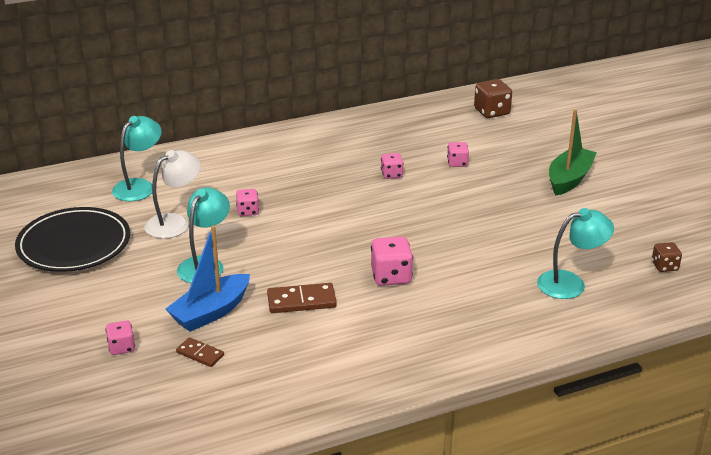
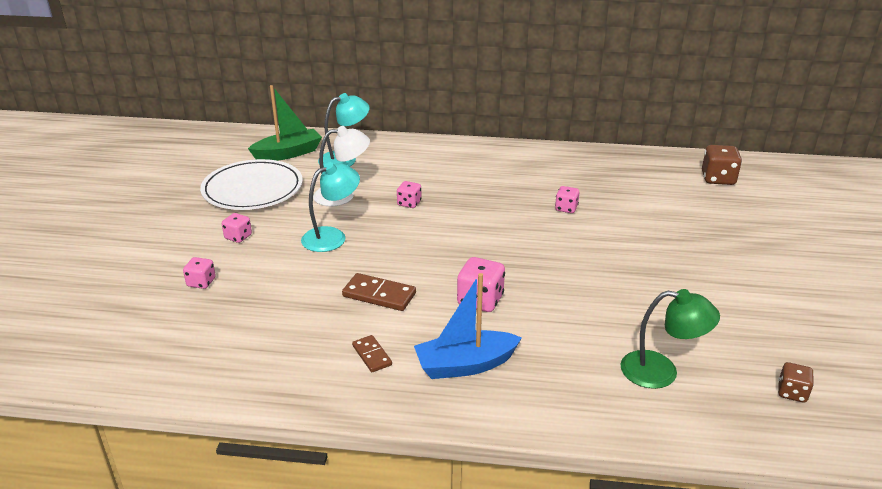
camera: 30 degrees right, 0 degrees up
black plate [15,207,130,272] -> white plate [200,159,303,210]
blue boat [166,225,250,332] -> blue boat moved to [414,273,522,379]
brown domino [176,337,224,367] -> brown domino moved to [352,335,392,372]
pink dice [447,142,469,167] -> pink dice moved to [222,213,252,243]
turquoise lamp [537,208,614,299] -> green lamp [621,289,720,389]
green boat [549,109,597,196] -> green boat moved to [248,85,322,161]

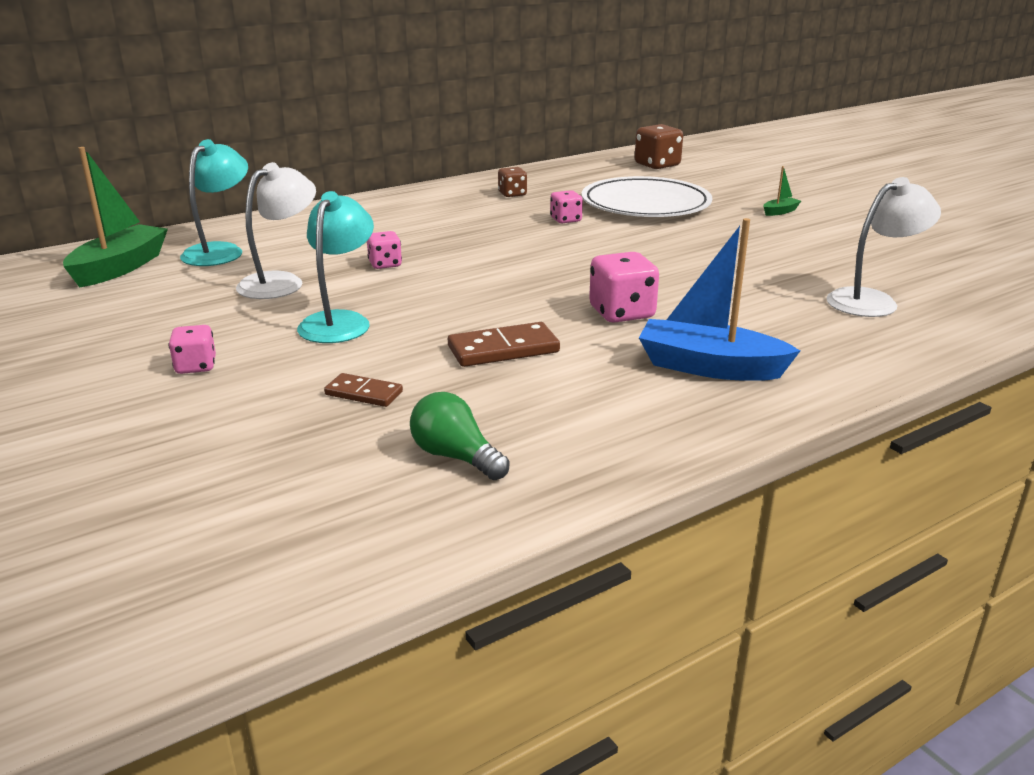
camera: 40 degrees left, 5 degrees down
pink dice [183,257,216,289] -> none
white plate [200,159,303,210] -> white plate moved to [582,176,712,217]
brown domino [352,335,392,372] -> brown domino moved to [324,373,403,407]
blue boat [414,273,522,379] -> blue boat turned 75 degrees clockwise [639,218,800,381]
green lamp [621,289,720,389] -> white lamp [826,177,941,317]
brown dice [778,362,814,403] -> brown dice moved to [498,167,527,197]
none -> green light bulb [410,392,510,480]
none -> green boat [763,166,801,216]

